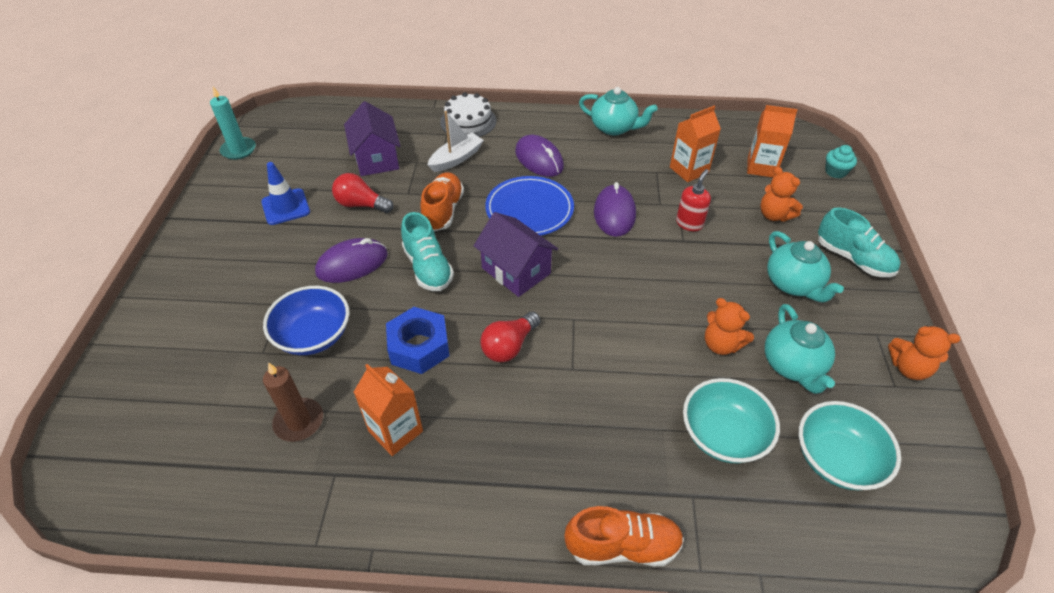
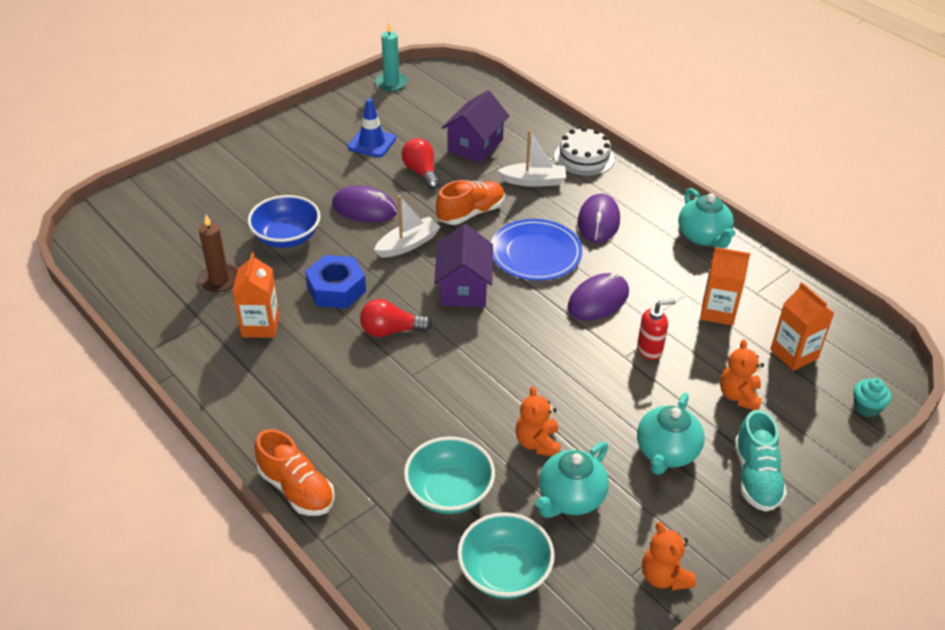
camera: 45 degrees right, 5 degrees down
turquoise shoe [401,212,454,291] -> white boat [374,195,440,258]

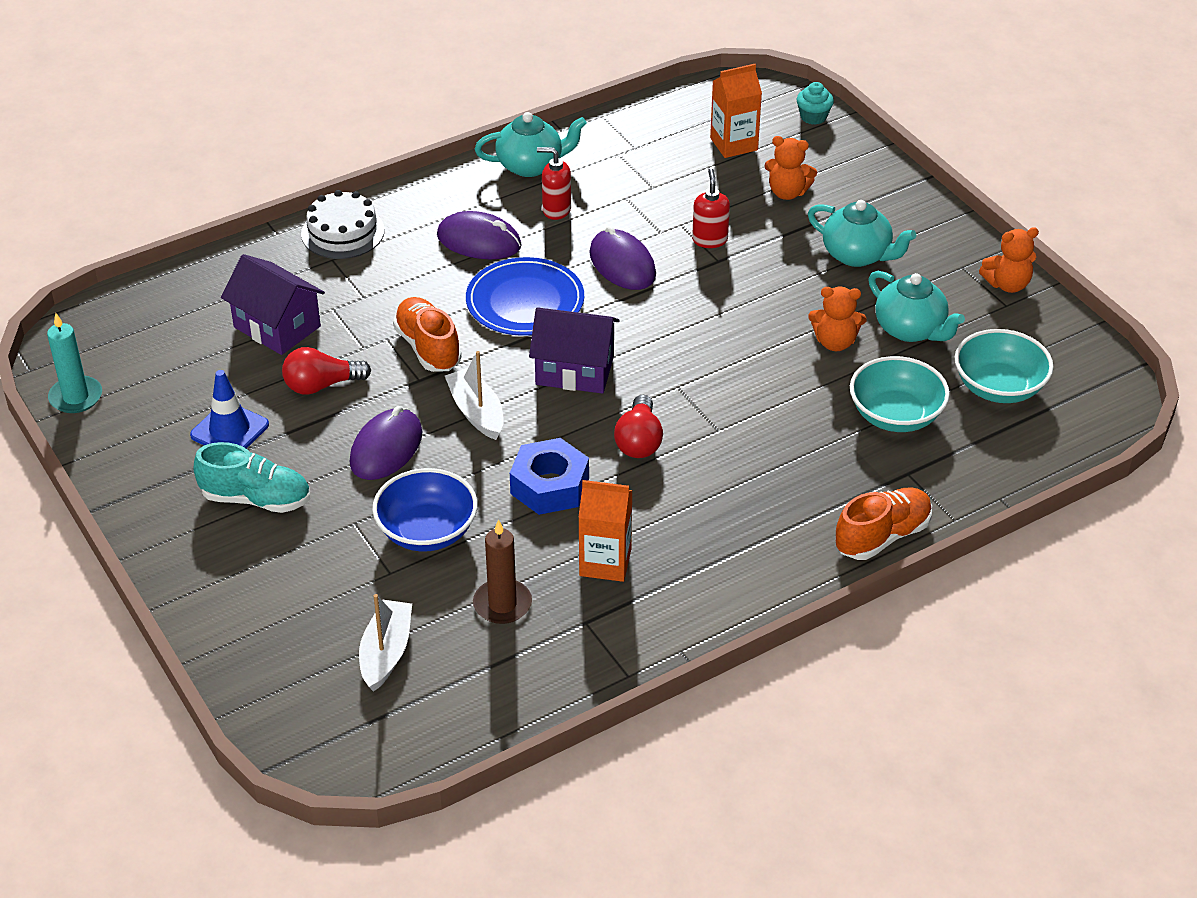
camera: 80 degrees left, 0 degrees up
white boat [497,130,566,187] -> white boat moved to [359,594,412,692]
orange carton [700,247,750,326] -> none
turquoise shoe [734,410,787,512] -> turquoise shoe moved to [193,442,310,513]
none -> red soap dispenser [537,147,571,220]

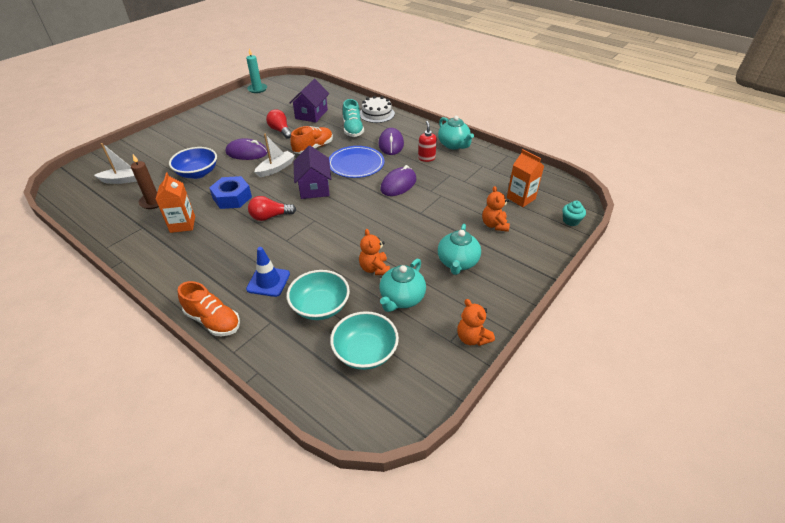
camera: 70 degrees right, 0 degrees up
blue traffic cone [190,370,269,449] -> blue traffic cone moved to [246,247,290,297]
turquoise shoe [193,442,310,513] -> turquoise shoe moved to [343,99,364,137]
red soap dispenser [692,169,730,248] -> none

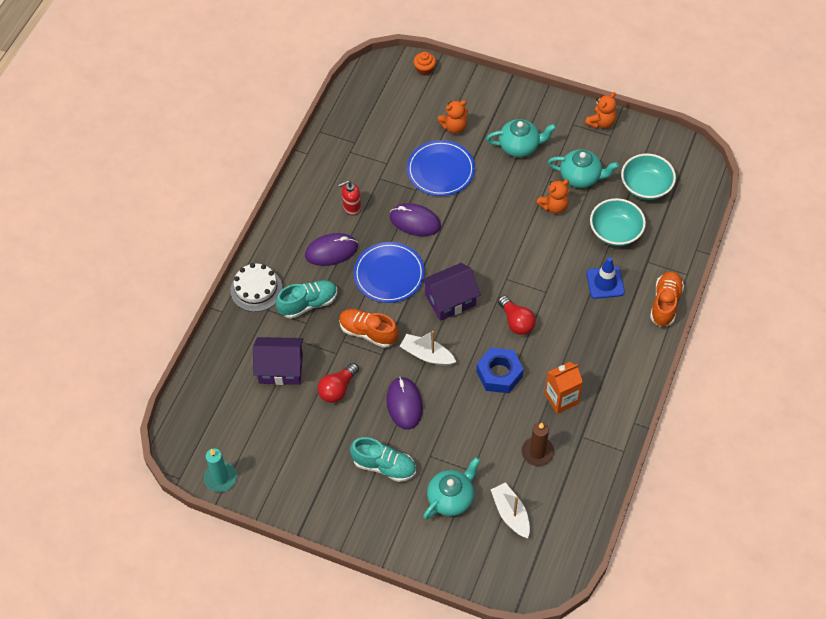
camera: 105 degrees left, 15 degrees up
blue bowl [169,147,217,179] -> none
turquoise teapot [438,116,474,149] -> turquoise teapot moved to [423,457,480,520]
orange carton [507,149,544,207] -> none
turquoise cupcake [562,201,586,226] -> orange cupcake [413,52,436,76]
none -> turquoise shoe [350,437,416,482]
none -> blue plate [407,140,475,196]

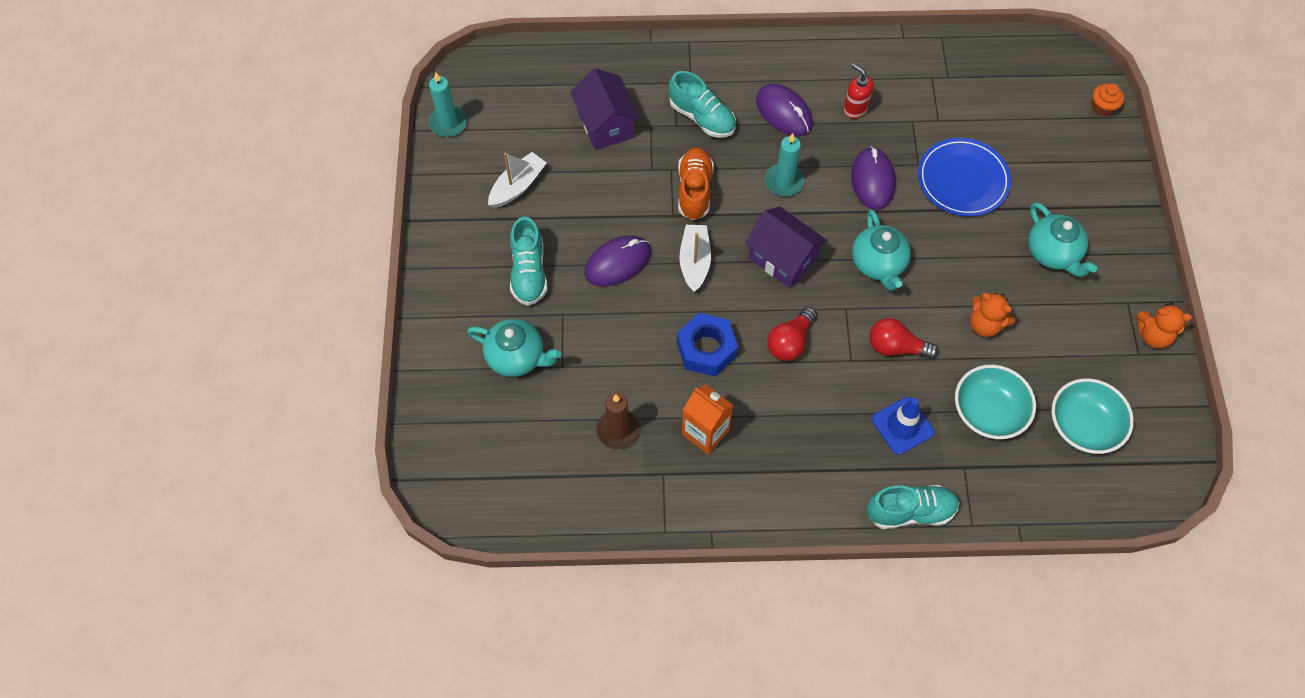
camera: 65 degrees right, 5 degrees up
white cake [231,263,282,312] -> none
red light bulb [318,363,359,403] -> red light bulb moved to [870,318,938,359]
blue plate [354,242,425,303] -> turquoise candle [765,133,805,196]
orange teddy bear [438,100,468,134] -> none
white boat [491,482,530,538] -> white boat moved to [488,152,547,208]
turquoise teapot [548,149,619,188] -> turquoise teapot moved to [852,209,911,291]
orange shoe [650,271,684,327] -> turquoise shoe [866,485,959,529]

